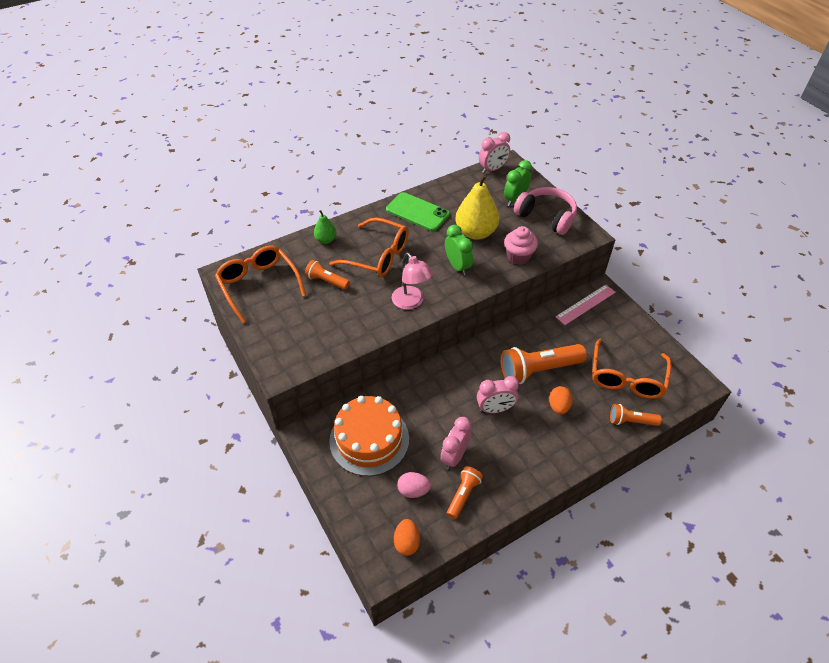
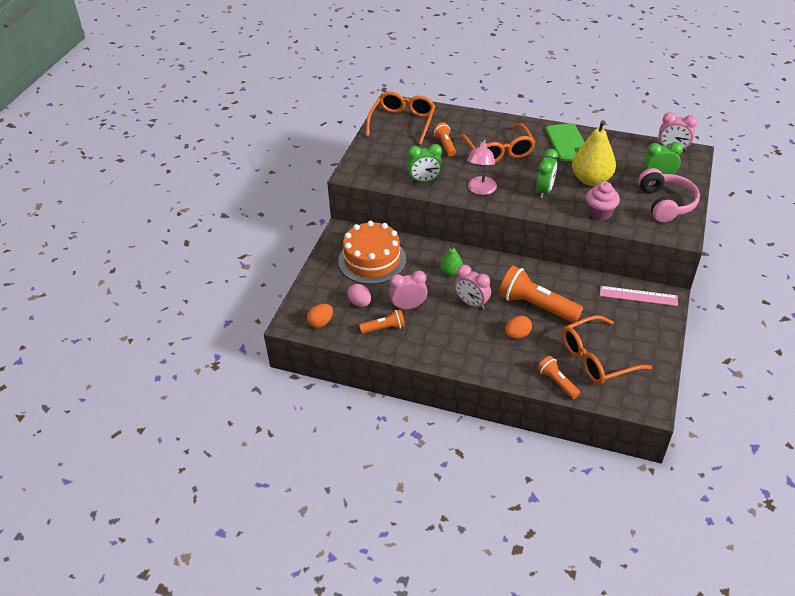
camera: 50 degrees right, 5 degrees down
green pear [314,210,337,244] -> green pear moved to [440,242,463,276]
none -> green clock [407,144,443,182]

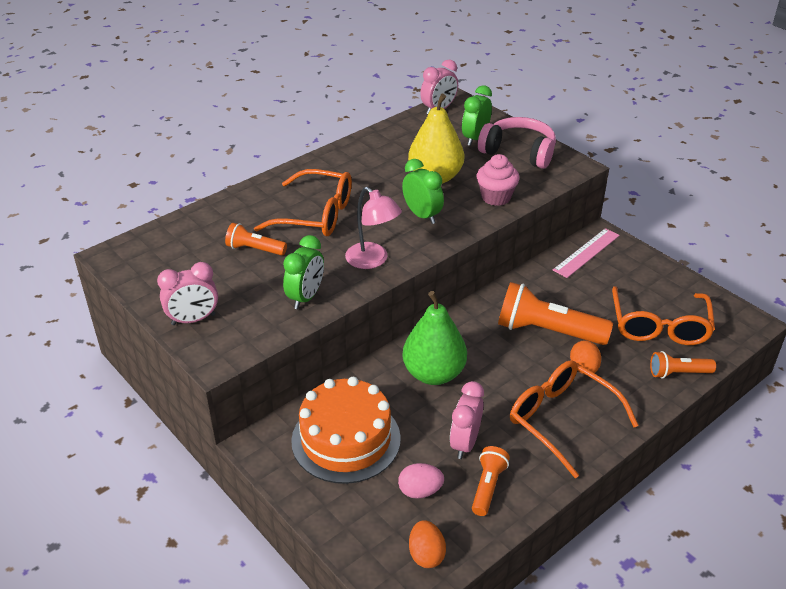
camera: 60 degrees left, 5 degrees down
orange glasses [366,91,435,145] -> orange glasses moved to [510,360,639,478]
green pear [440,242,463,276] -> green pear [403,291,467,385], size x1.92
pink clock [455,265,491,310] -> pink clock moved to [157,262,218,325]
orange flashlight [499,266,583,323] -> orange flashlight turned 45 degrees clockwise [498,282,613,345]
green phone [546,123,584,161] -> none

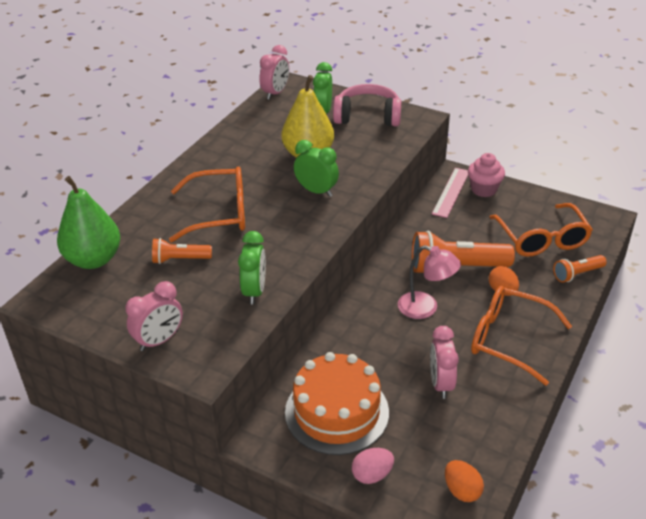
camera: 20 degrees left, 0 degrees up
pink lamp [345,187,402,269] -> pink lamp moved to [398,245,461,319]
pink egg [398,463,444,499] -> pink egg moved to [352,448,394,484]
green pear [403,291,467,385] -> green pear moved to [57,176,120,269]
orange flashlight [472,446,510,516] -> none
pink cupcake [477,154,520,206] -> pink cupcake moved to [468,153,505,197]

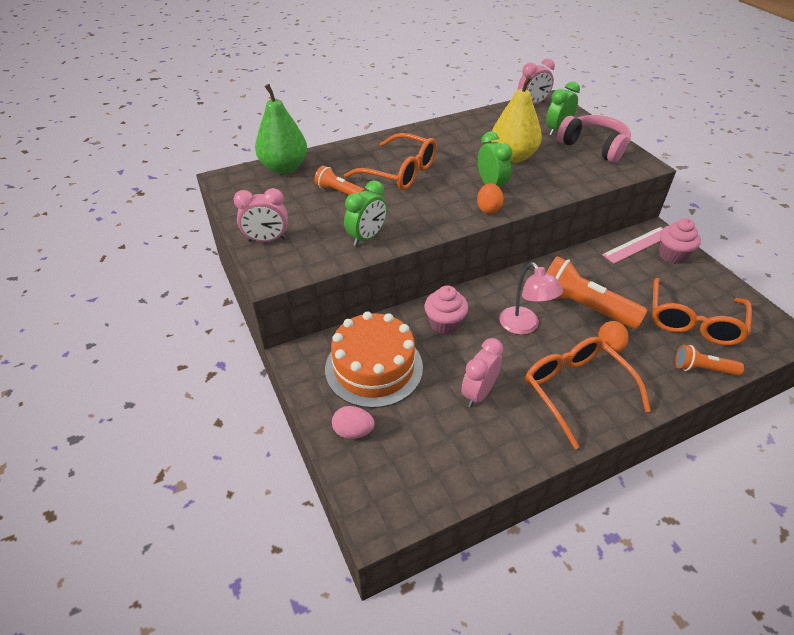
camera: 35 degrees right, 5 degrees up
orange egg [445,460,484,502] -> orange egg moved to [477,183,504,214]
none -> pink cupcake [425,285,468,335]

